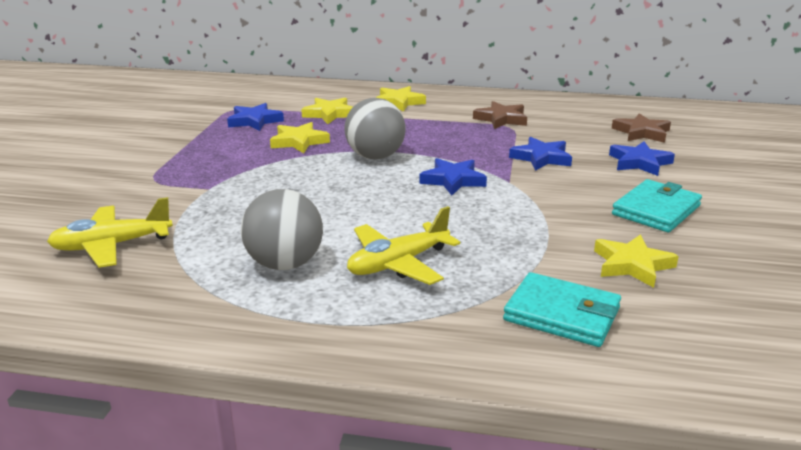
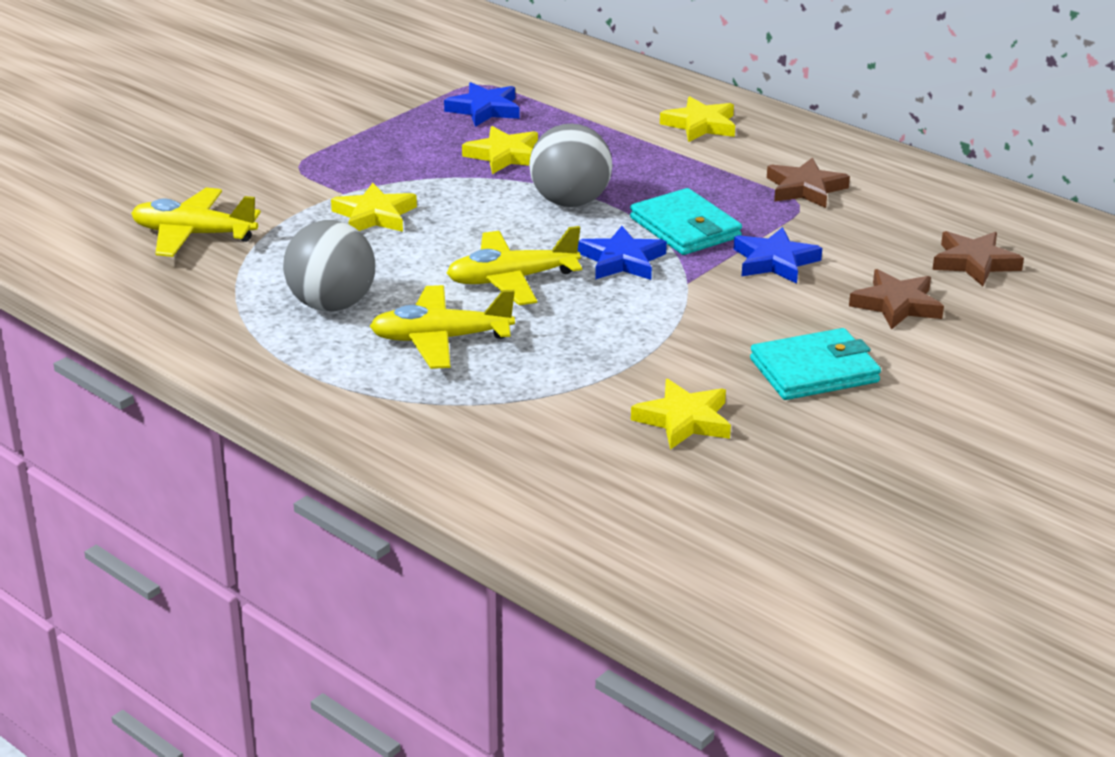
camera: 30 degrees right, 5 degrees up
yellow star [301,98,353,124] -> yellow star moved to [331,183,417,232]
turquoise wallet [503,272,621,347] -> turquoise wallet moved to [630,188,742,255]
blue star [609,142,675,176] -> brown star [849,269,944,330]
none -> yellow plane [447,226,582,305]

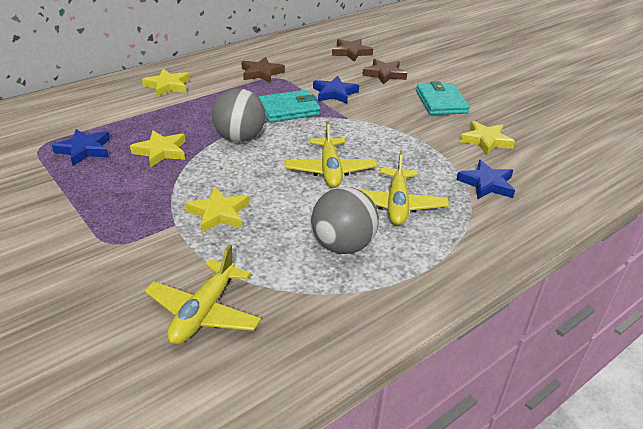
camera: 80 degrees left, 5 degrees up
blue star [578,226,667,280] -> blue star moved to [456,160,515,199]

